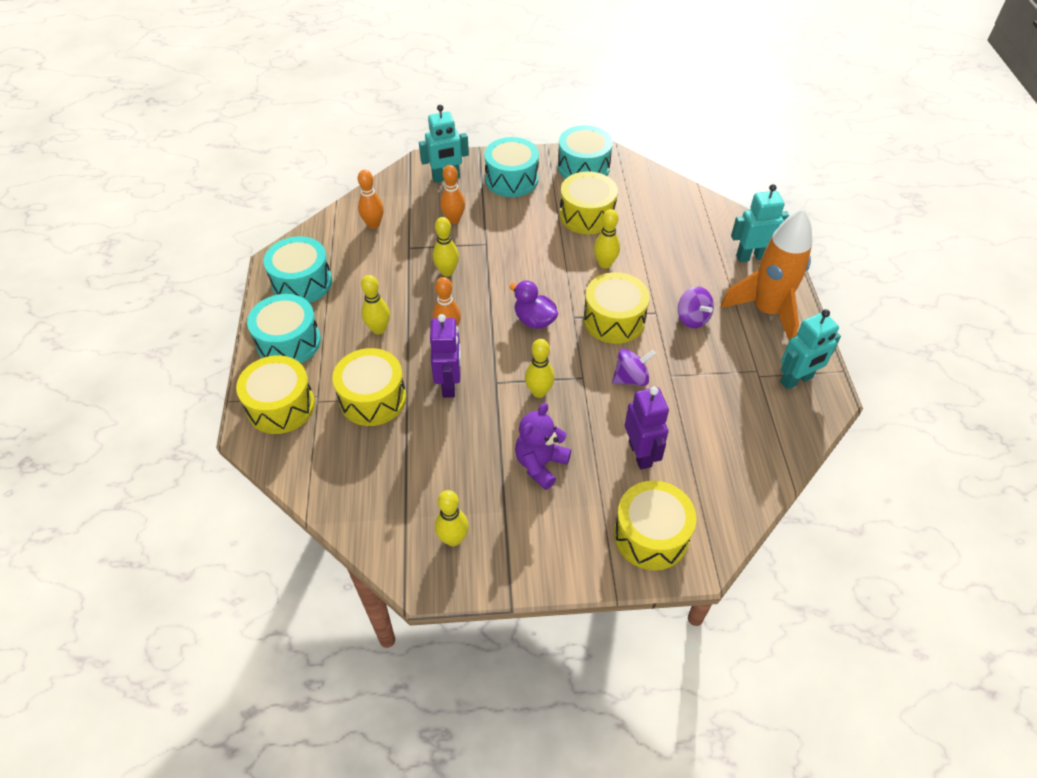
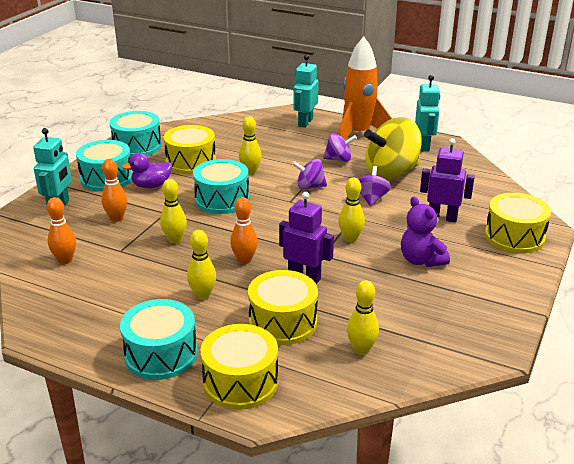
camera: 60 degrees left, 20 degrees down
turquoise drum [264,236,332,303] -> turquoise drum moved to [193,159,249,214]
yellow bowling pin [435,490,469,546] -> yellow bowling pin moved to [347,280,379,355]
purple duck [510,280,558,329] -> purple duck moved to [122,153,172,188]
yellow drum [583,272,650,344] -> purple spinning top [292,159,327,190]
none -> yellow spinning top [364,117,422,181]

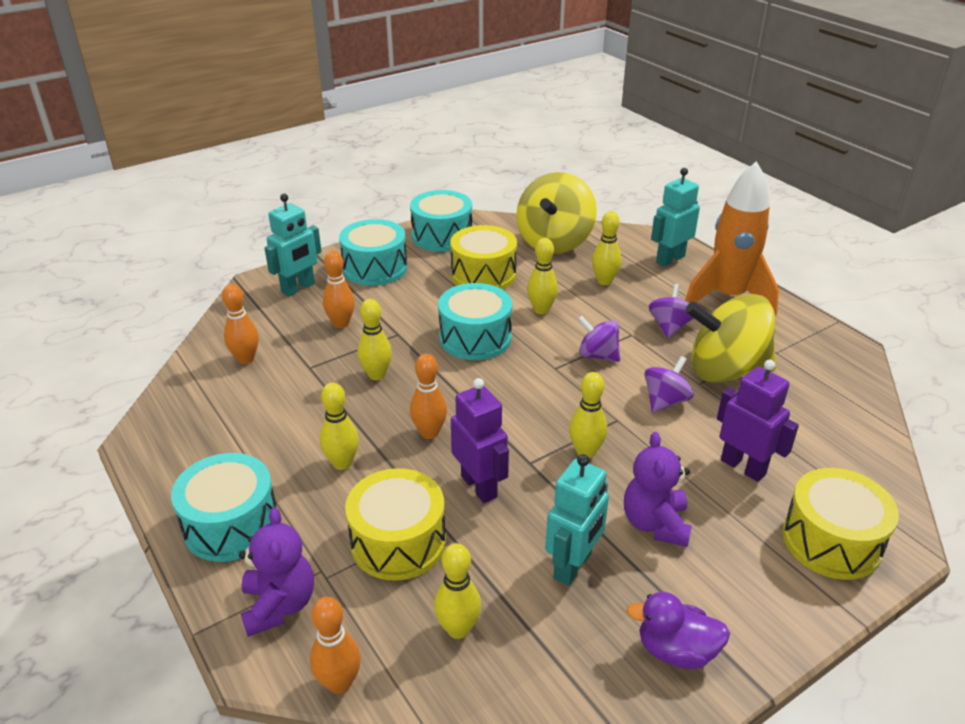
camera: 30 degrees right, 5 degrees up
purple duck [122,153,172,188] -> purple duck moved to [627,592,730,669]
yellow drum [201,324,278,410] -> purple teddy bear [239,507,314,637]
purple spinning top [323,133,357,162] -> purple spinning top turned 105 degrees counterclockwise [649,284,694,338]
turquoise robot [415,75,440,152] -> turquoise robot moved to [545,454,609,586]
none -> orange bowling pin [310,597,361,694]
none -> yellow spinning top [516,172,597,254]
none -> yellow bowling pin [592,211,621,285]

